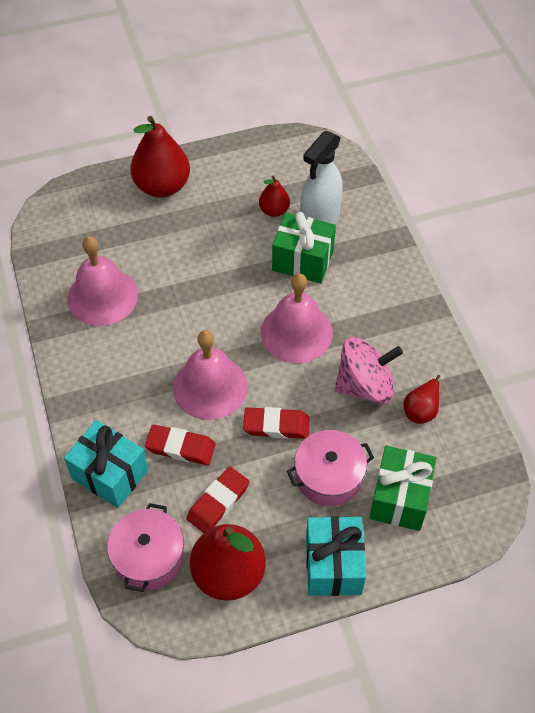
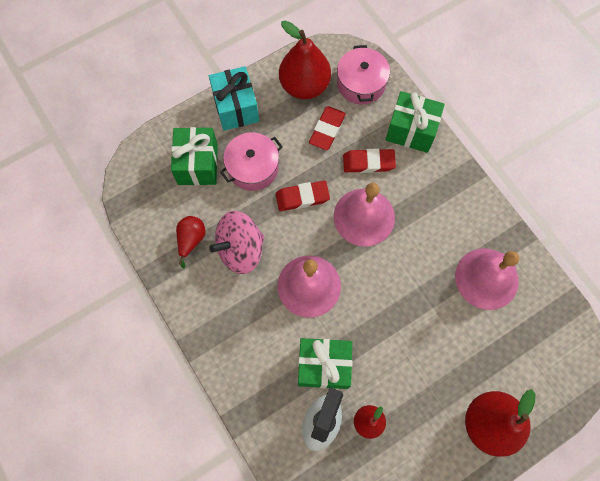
camera: 165 degrees right, 15 degrees up
turquoise gift [64,420,149,508] -> green gift [386,91,445,153]

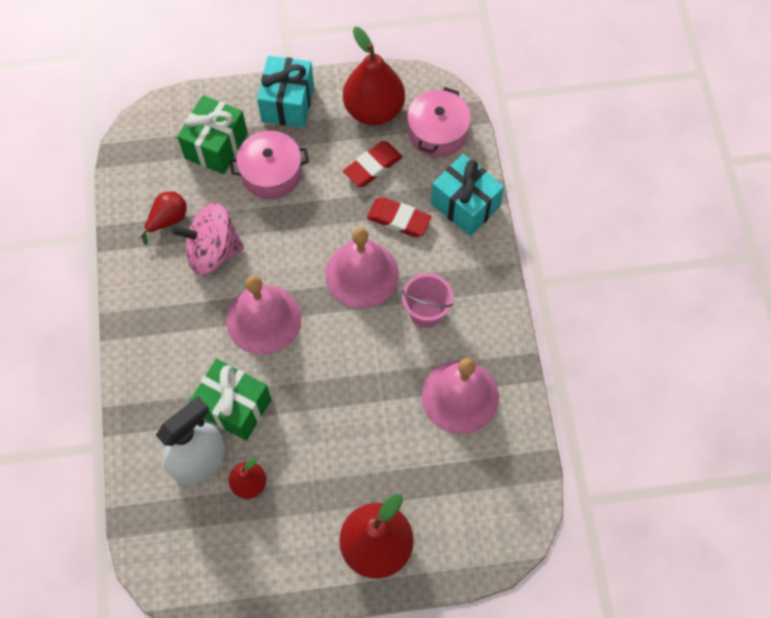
camera: 25 degrees right, 5 degrees down
red eraser [276,180,330,211] -> none
green gift [386,91,445,153] -> turquoise gift [431,154,504,236]
none -> pink bucket [402,273,453,328]

